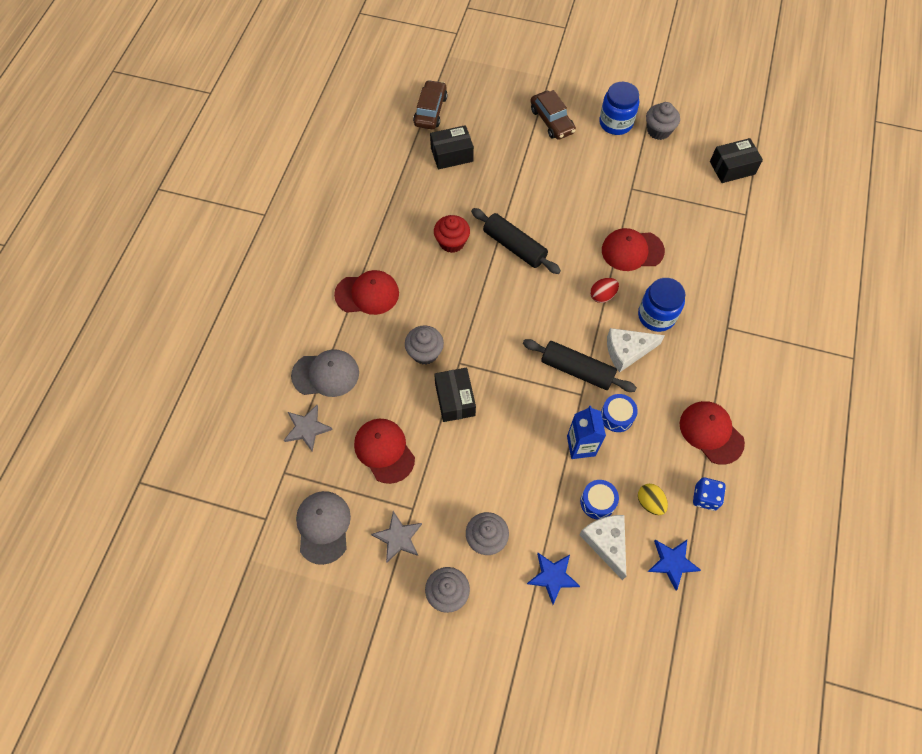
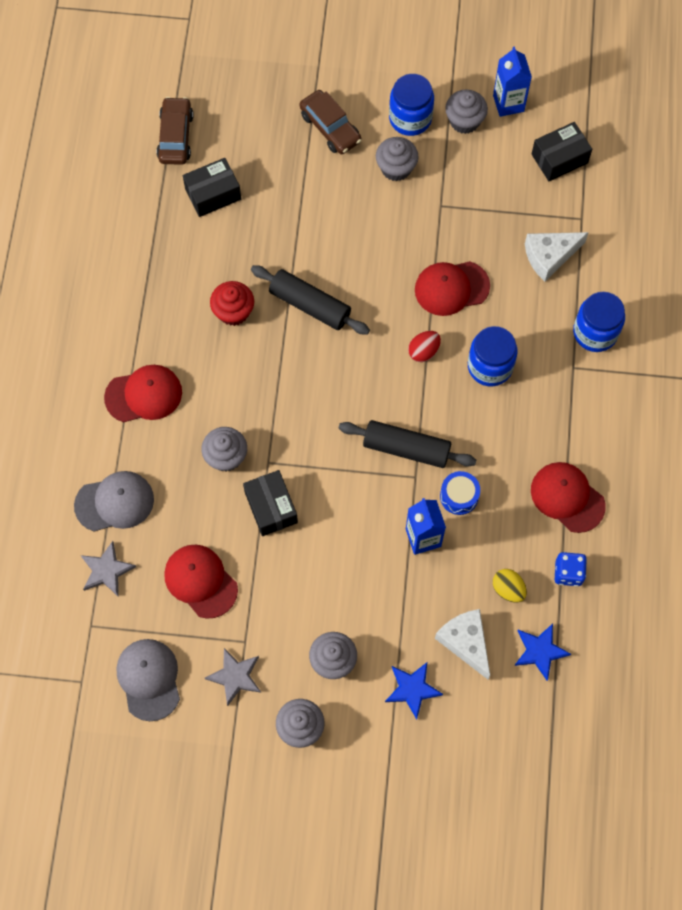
camera: 10 degrees left, 5 degrees up
blue drum [580,480,619,519] -> none
white cheese [607,328,665,373] -> white cheese moved to [525,232,589,282]
none -> grey cupcake [376,137,419,181]
none -> blue carton [493,46,532,117]
none -> blue jar [573,292,625,352]

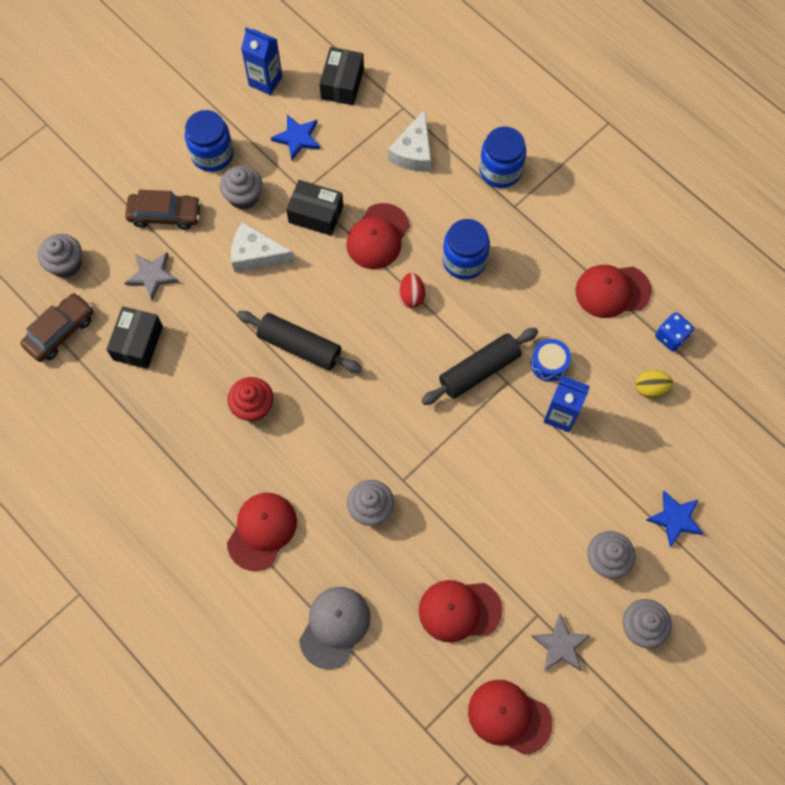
camera: 50 degrees left, 0 degrees up
grey star [80,541,136,596] -> grey star moved to [125,252,178,301]
grey cap [116,639,180,721] -> red cap [468,680,552,755]
brown car [156,97,194,165] -> brown car turned 90 degrees clockwise [20,293,93,362]
black box [243,470,298,536] -> black box moved to [286,180,343,236]
black rolling pin [251,265,370,335] -> black rolling pin turned 45 degrees clockwise [237,311,362,373]
white cheese [435,609,490,679] -> white cheese moved to [231,222,295,272]
grey cupcake [445,90,488,134] -> grey cupcake moved to [38,234,82,278]
blue star [514,623,571,681] -> blue star moved to [271,115,320,160]

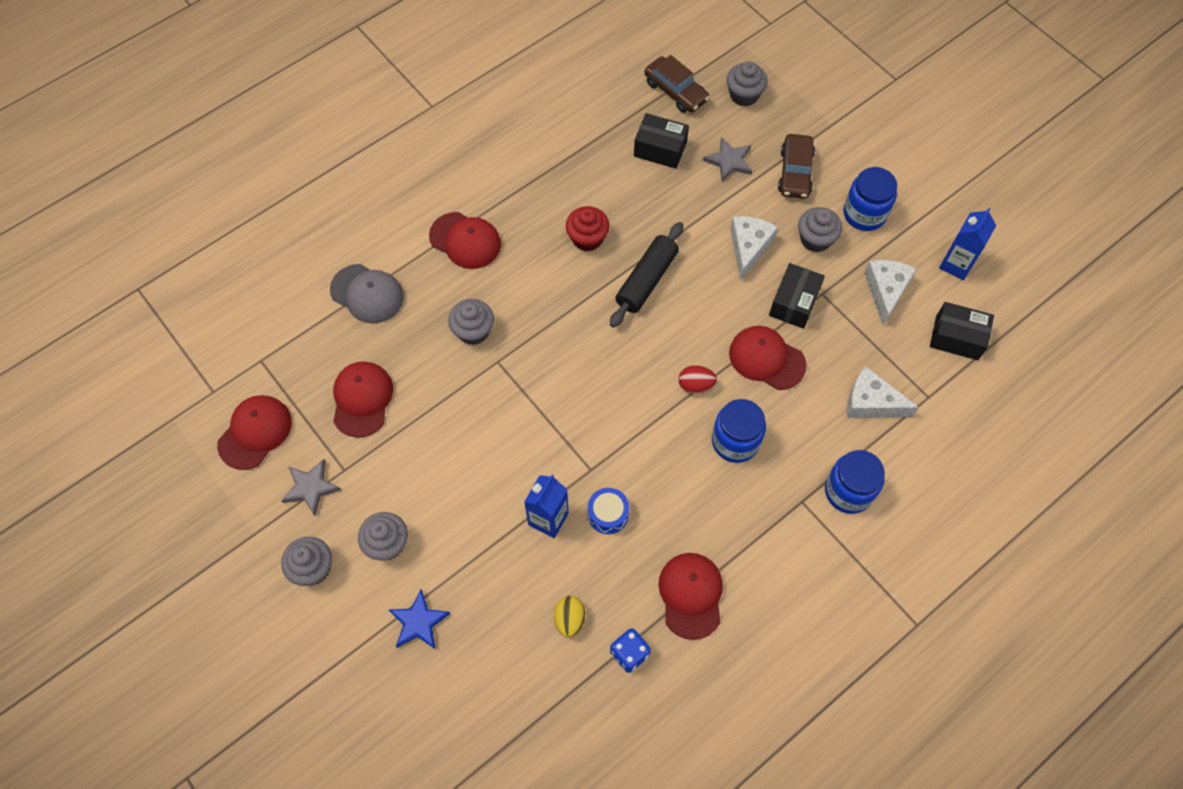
camera: 95 degrees right, 5 degrees down
blue star [271,115,320,160] -> white cheese [864,260,917,326]
black rolling pin [421,328,538,405] -> none

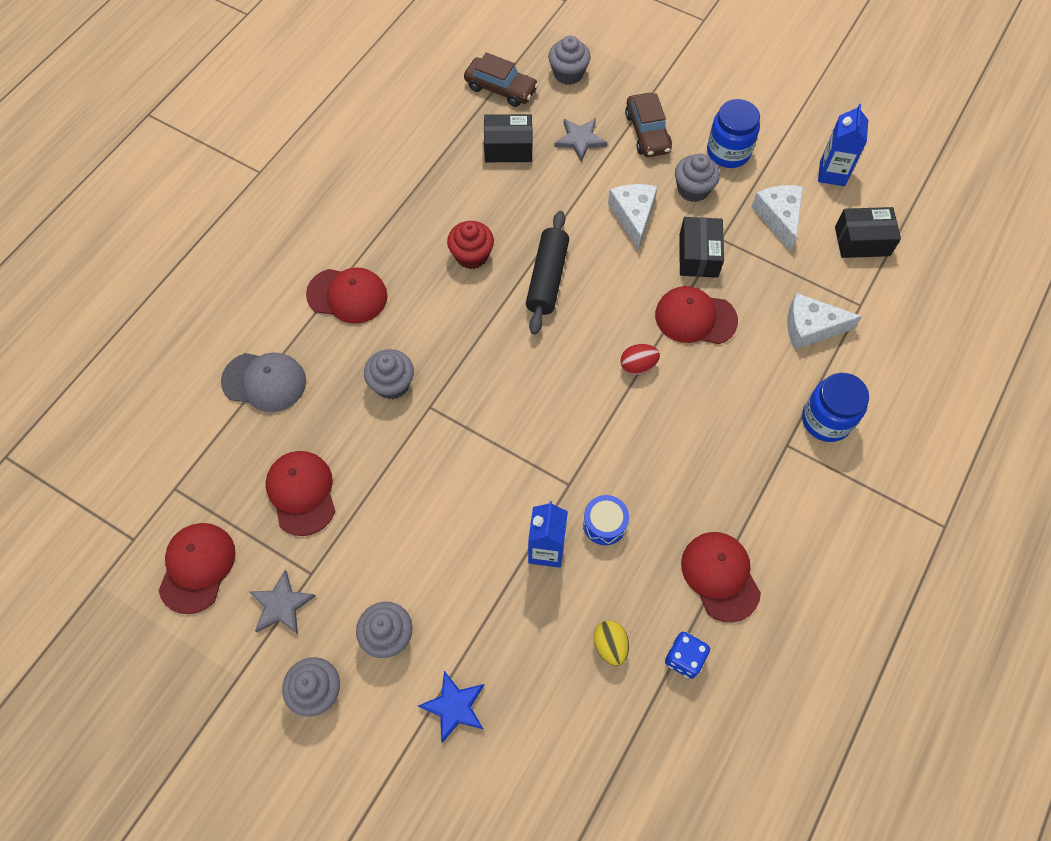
camera: 20 degrees left, 0 degrees up
blue jar [712,399,766,463] -> none

